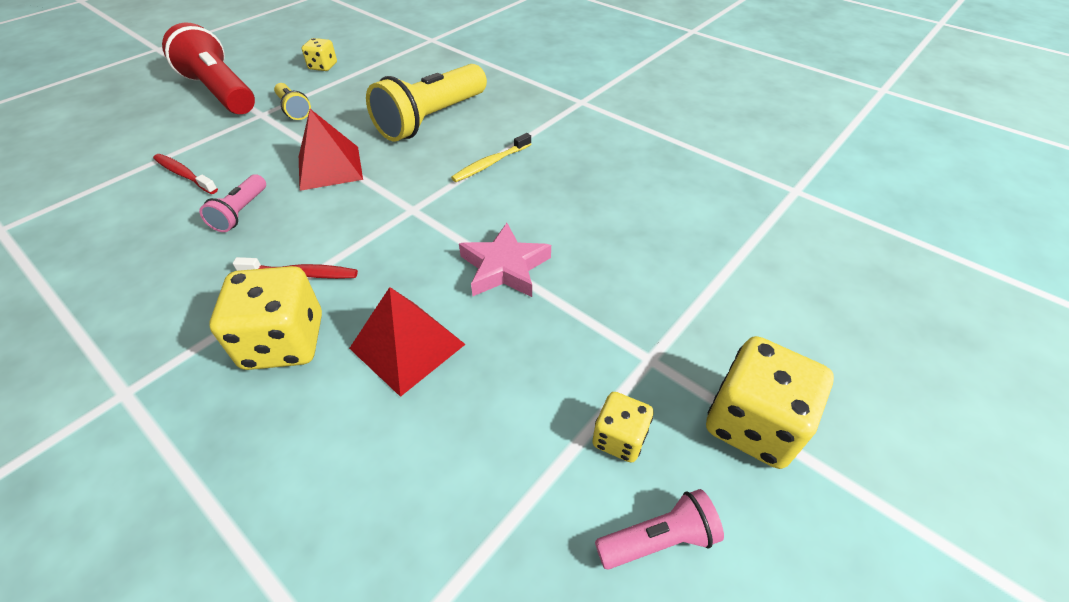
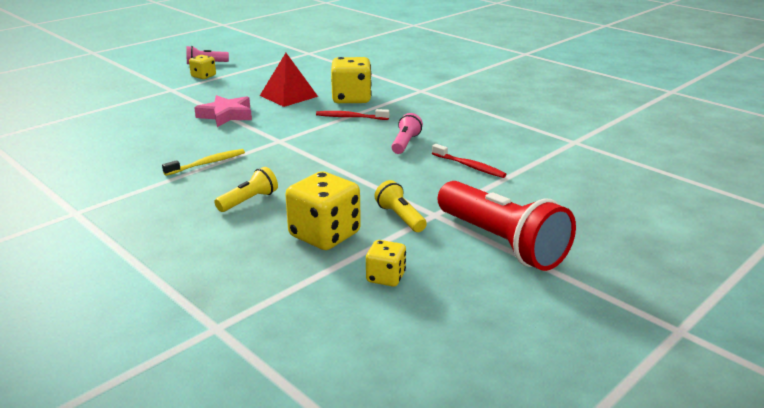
camera: 175 degrees left, 20 degrees down
red pyramid [299,109,363,191] -> none
yellow flashlight [366,64,487,142] -> yellow flashlight [214,167,278,212], size x0.48
yellow dice [706,336,834,469] -> yellow dice moved to [285,171,361,250]

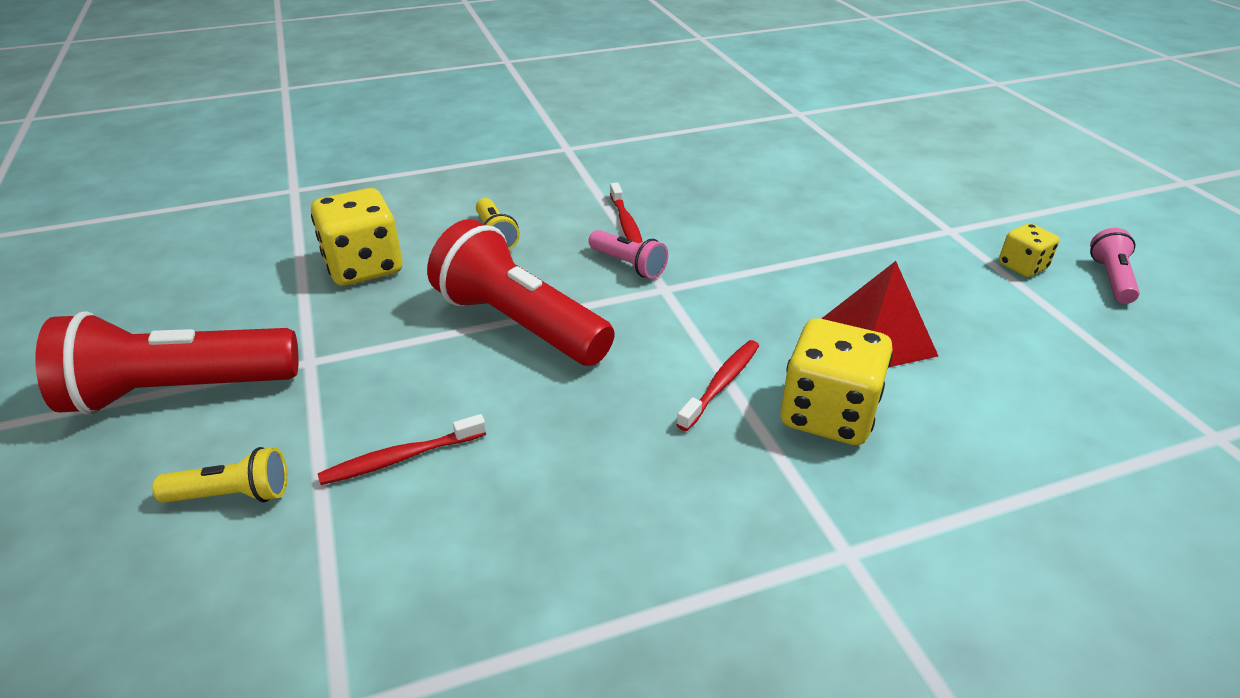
camera: 115 degrees right, 10 degrees up
yellow toothbrush [162,149,245,176] -> red toothbrush [610,183,643,243]
pink star [194,95,252,127] -> none
yellow dice [366,240,406,287] -> none
yellow flashlight [375,180,427,232] -> yellow flashlight moved to [152,447,288,503]
pink flashlight [391,113,423,154] -> pink flashlight moved to [589,230,668,279]
none -> red flashlight [427,219,614,366]

